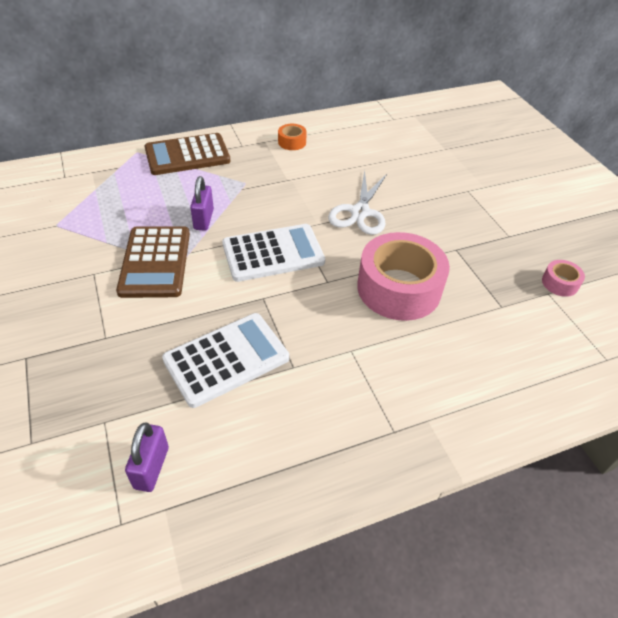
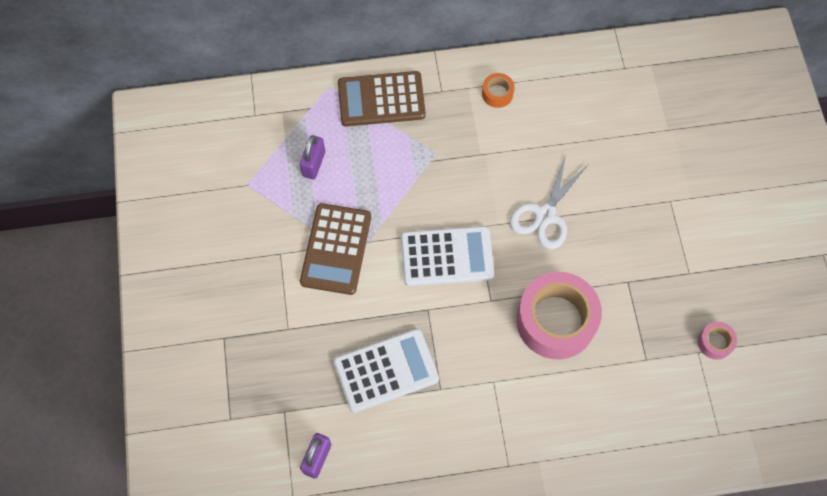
camera: 15 degrees right, 20 degrees up
purple padlock [190,176,214,230] -> purple padlock moved to [300,135,325,180]

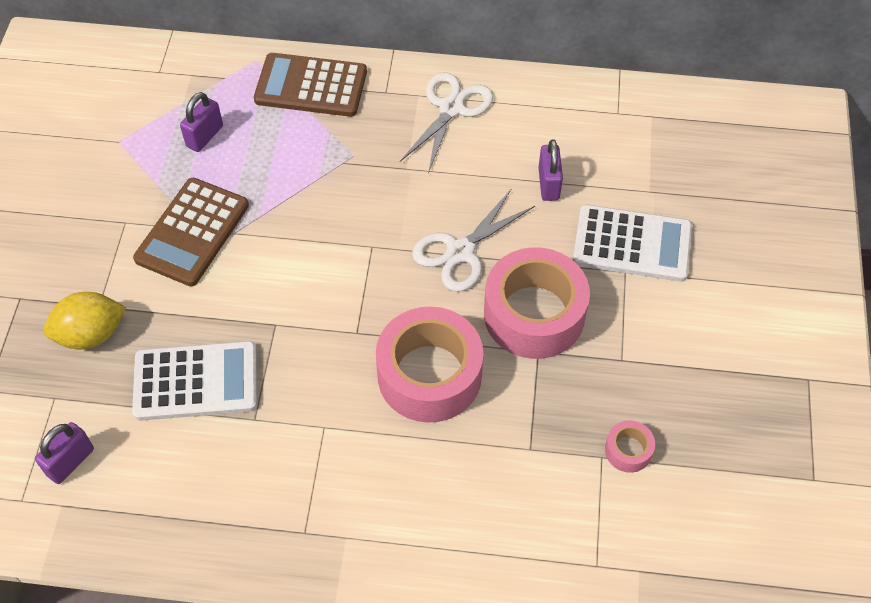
camera: 15 degrees right, 10 degrees down
white calculator [401,226,494,286] -> white calculator moved to [573,205,692,282]
orange tape [482,73,515,108] -> white scissors [400,72,493,174]
none -> yellow lemon [43,292,126,349]
none -> pink tape [484,247,590,359]
none -> purple padlock [538,139,563,201]

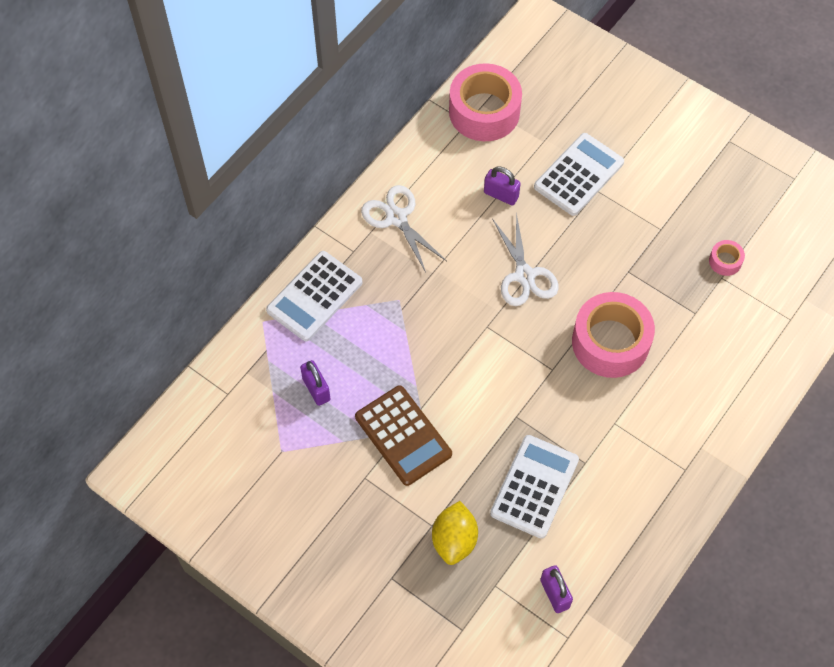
camera: 60 degrees left, 5 degrees up
brown calculator [254,53,367,117] -> white calculator [266,251,362,341]
pink tape [484,247,590,359] -> pink tape moved to [449,63,522,141]

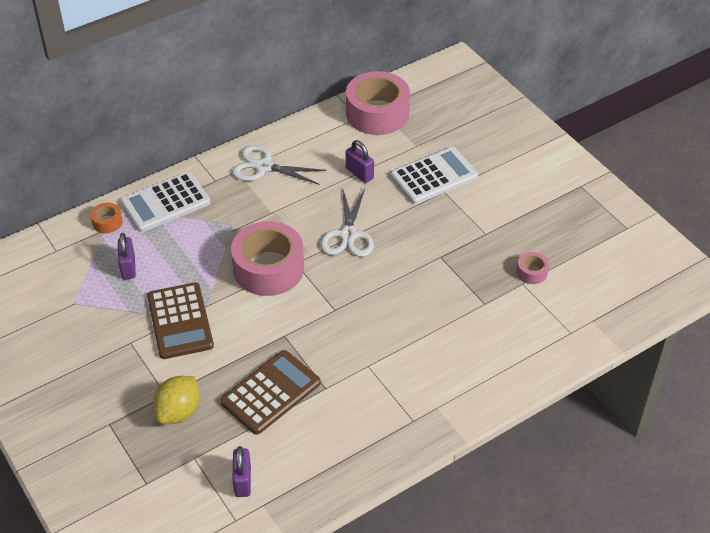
camera: 20 degrees right, 15 degrees down
white scissors [361,185,447,272] -> white scissors turned 60 degrees counterclockwise [232,145,326,185]
white calculator [490,435,579,539] -> brown calculator [220,350,321,435]
pink tape [572,292,655,378] -> pink tape moved to [231,221,304,296]
none -> orange tape [90,203,123,233]

